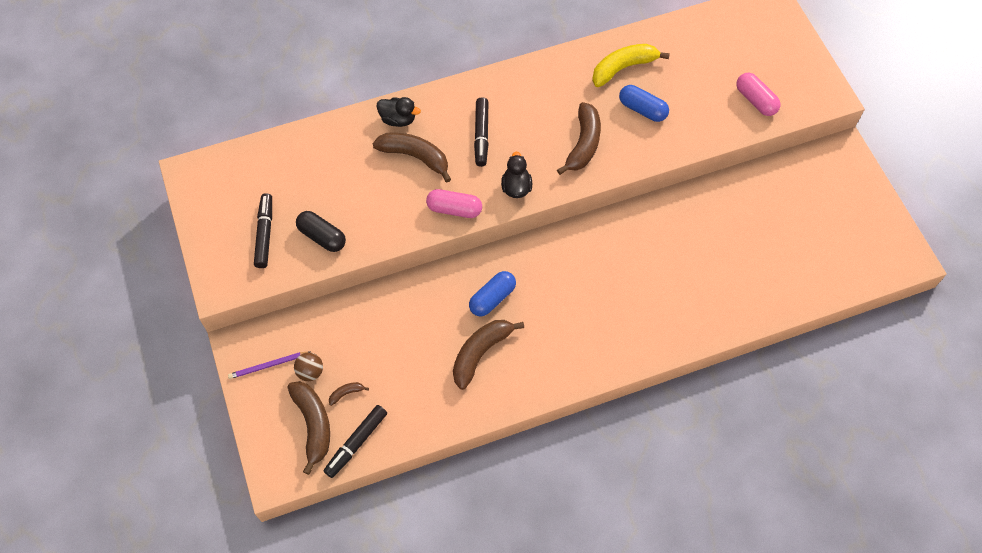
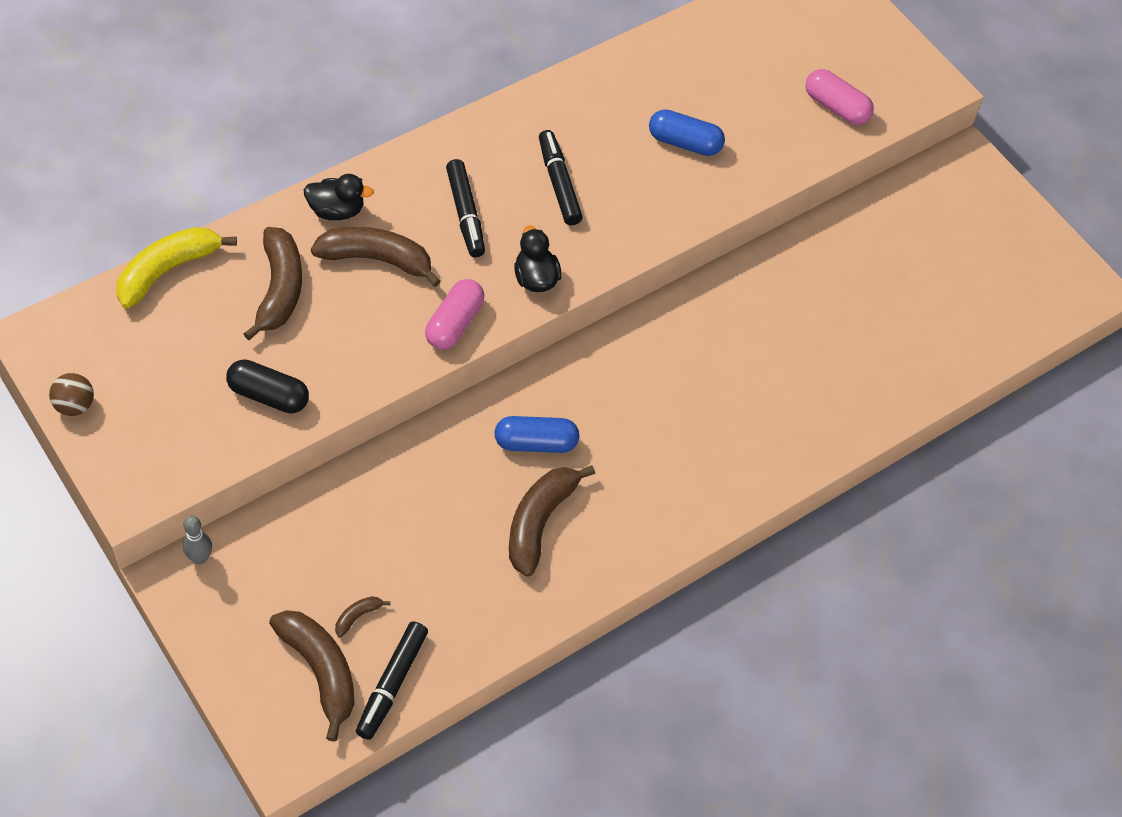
camera: 20 degrees left, 5 degrees down
purple pencil [228,352,307,379] -> none
black marker [254,193,272,268] -> black marker moved to [539,130,583,225]
brown ball [294,352,323,381] -> brown ball moved to [49,373,94,416]
pink capsule [426,189,482,218] -> pink capsule turned 60 degrees counterclockwise [425,279,484,349]
blue capsule [469,271,516,317] -> blue capsule turned 60 degrees clockwise [494,416,579,453]
brown banana [557,102,601,175] -> brown banana moved to [244,227,302,340]
yellow banana [592,44,670,87] -> yellow banana moved to [116,227,237,308]
none -> grey bowling pin [183,516,212,564]

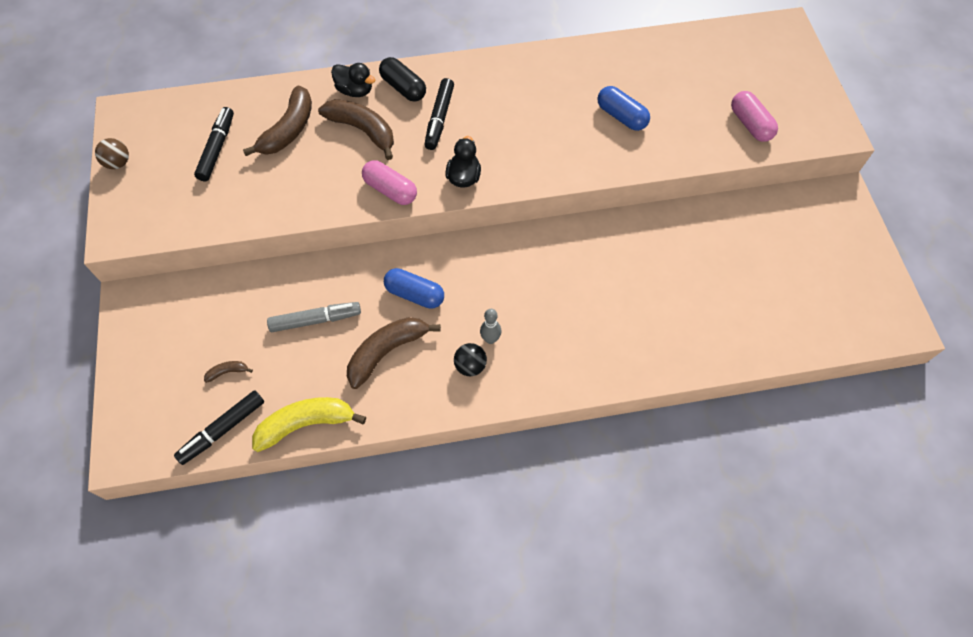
camera: 30 degrees right, 5 degrees up
yellow banana [116,227,237,308] -> yellow banana moved to [252,397,366,452]
grey bowling pin [183,516,212,564] -> grey bowling pin moved to [480,309,501,344]
black capsule [226,359,309,413] -> black capsule moved to [379,57,426,102]
brown banana [269,610,355,742] -> none
pink capsule [425,279,484,349] -> pink capsule turned 75 degrees clockwise [362,160,417,205]
black marker [539,130,583,225] -> black marker moved to [194,107,234,181]
none -> grey marker [267,302,361,332]
none -> black ball [454,343,487,376]

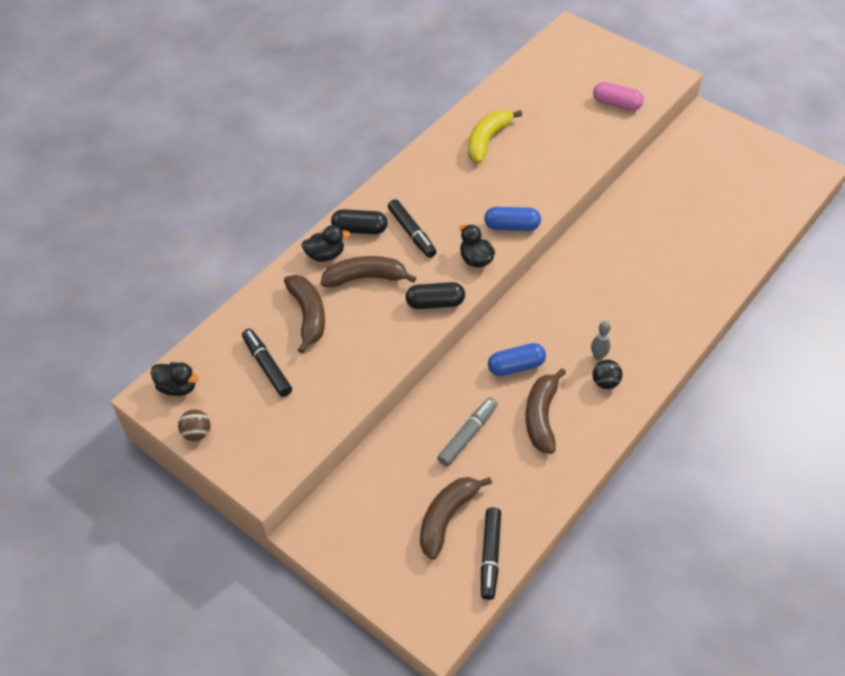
camera: 40 degrees left, 10 degrees down
brown banana [204,361,253,383] -> brown banana [420,477,492,560], size x2.27
yellow banana [252,397,366,452] -> yellow banana moved to [468,110,522,163]
pink capsule [362,160,417,205] -> black capsule [406,282,465,309]
blue capsule [598,86,650,131] -> blue capsule moved to [484,207,541,231]
none -> black duck [151,362,199,396]

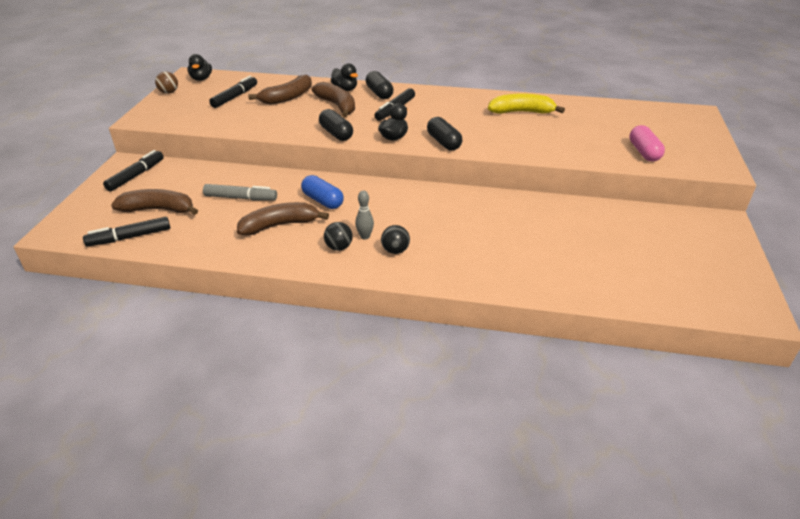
camera: 60 degrees right, 15 degrees down
blue capsule [484,207,541,231] -> black capsule [427,117,462,150]
none -> black marker [103,150,164,192]
none -> black ball [381,225,410,254]

